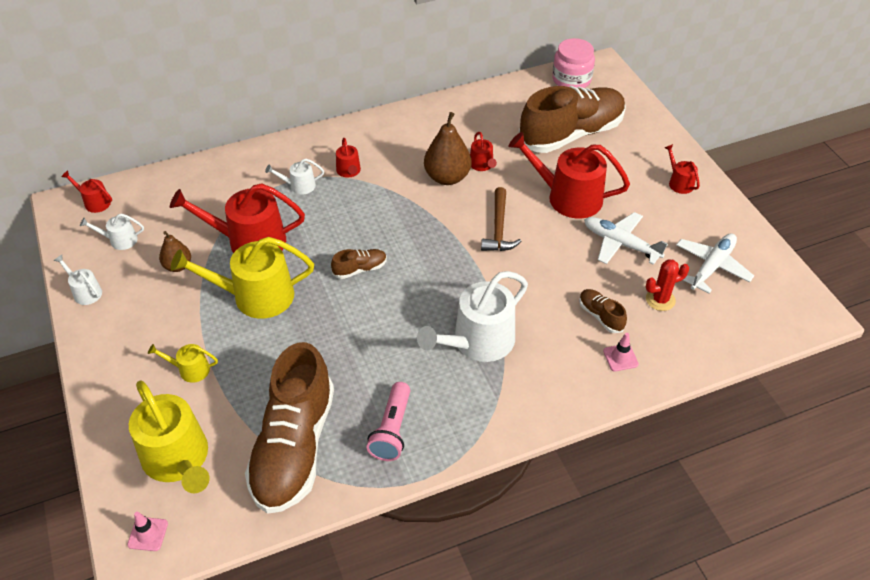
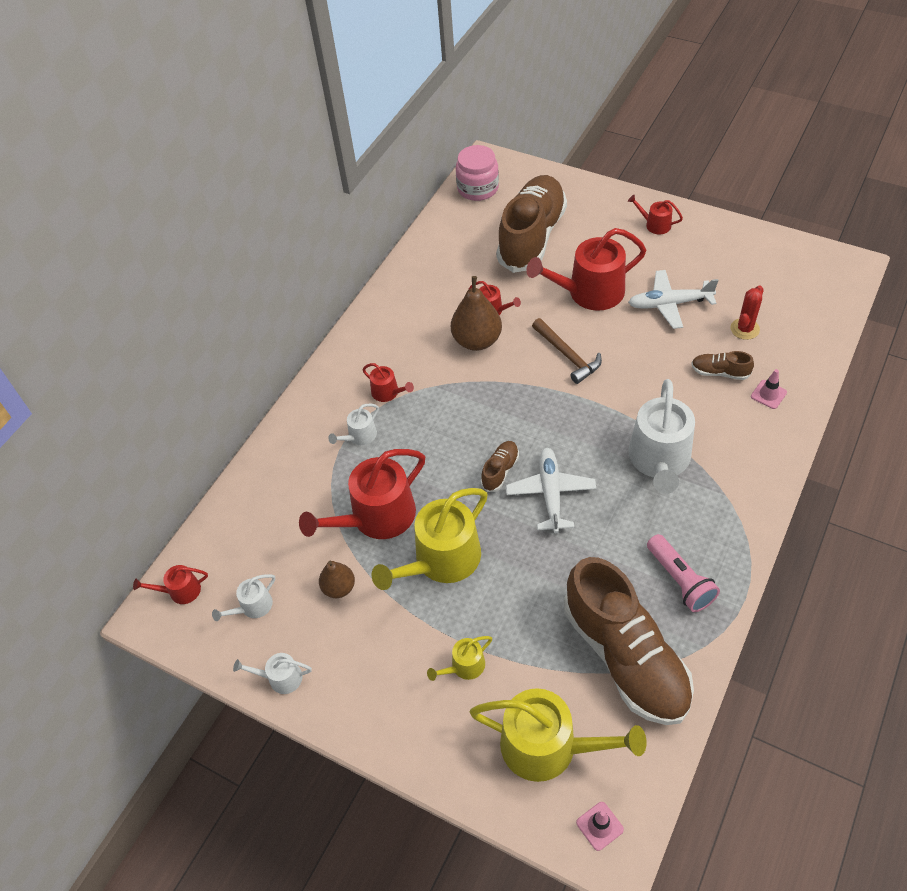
camera: 35 degrees left, 5 degrees up
white plane [676,233,754,294] -> white plane moved to [506,448,596,533]

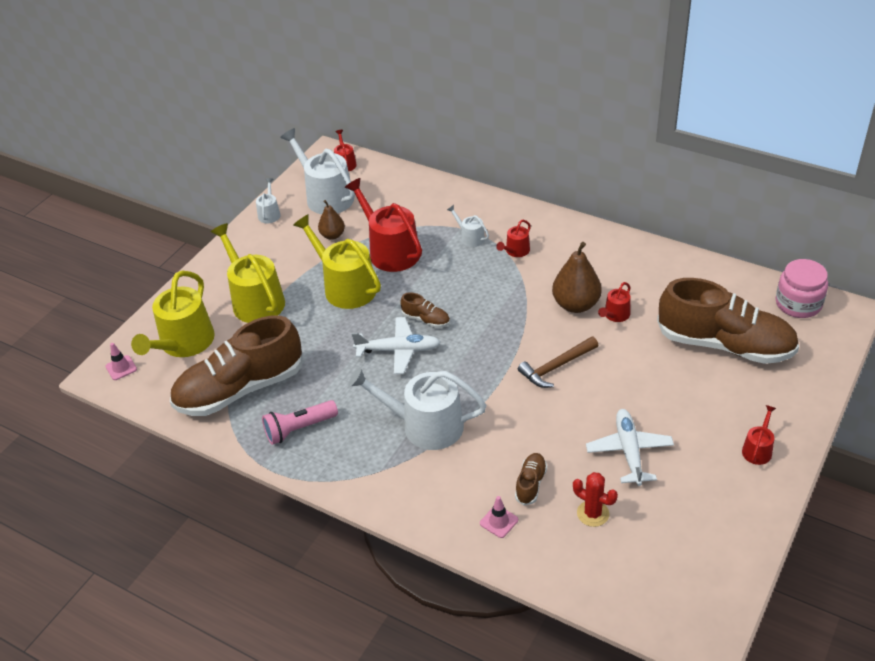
camera: 90 degrees right, 10 degrees down
white watering can [212,574,275,621] -> white watering can [280,128,355,214], size x2.11
yellow watering can [427,636,492,681] -> yellow watering can [211,223,285,323], size x2.11
red watering can [526,228,646,311] -> none

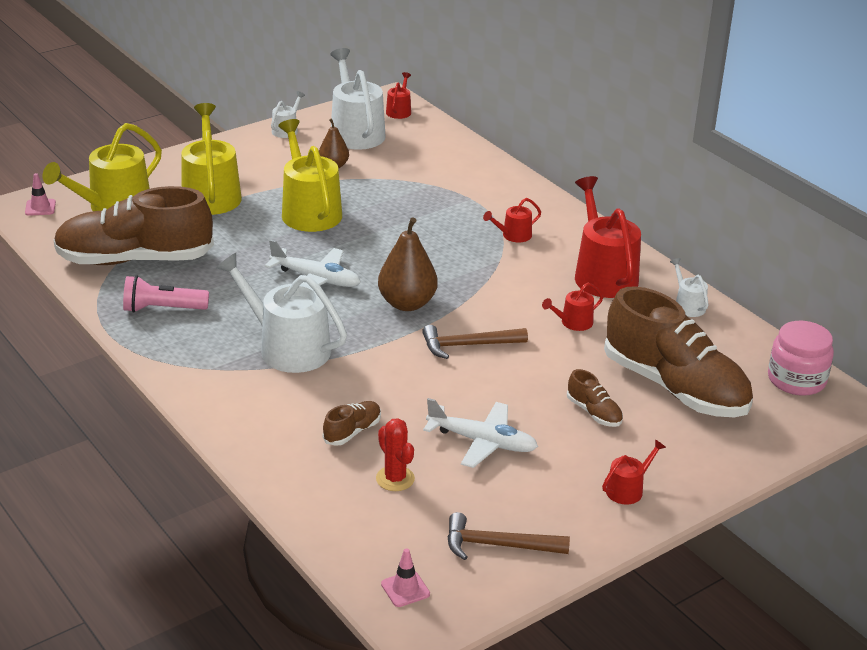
camera: 20 degrees right, 10 degrees down
red watering can [345,178,422,272] -> red watering can moved to [575,176,641,298]
brown shoe [400,292,450,328] -> brown shoe moved to [567,369,623,427]
white watering can [447,205,489,247] -> white watering can moved to [670,258,708,317]
pink traffic cone [480,496,518,538] -> pink traffic cone moved to [381,548,430,607]
brown pear [552,242,602,313] -> brown pear moved to [378,217,438,311]
white plane [586,409,674,486] -> white plane turned 90 degrees clockwise [423,398,538,468]
none -> brown hammer [447,512,570,560]

